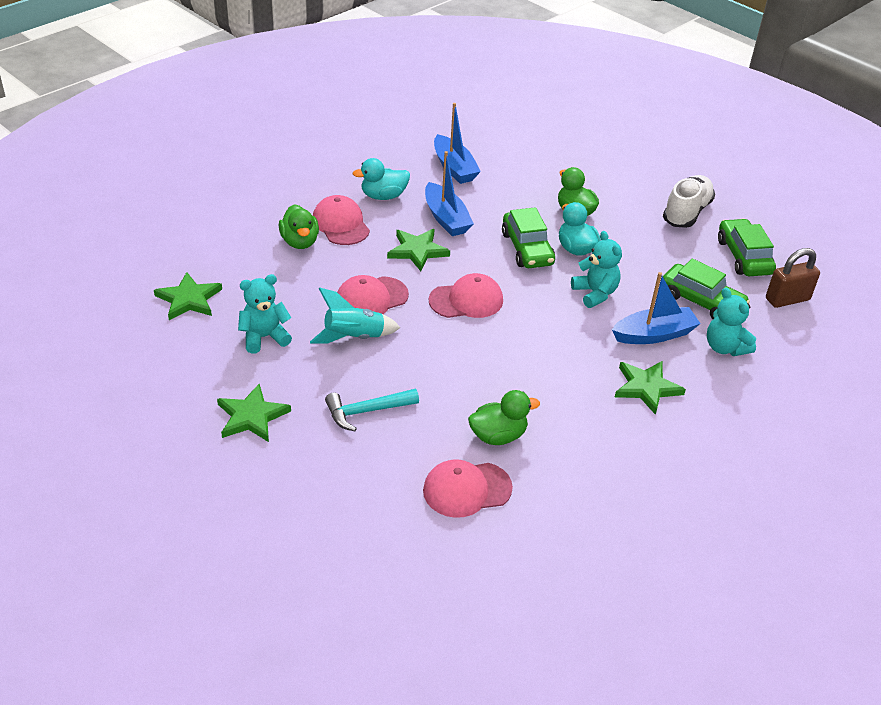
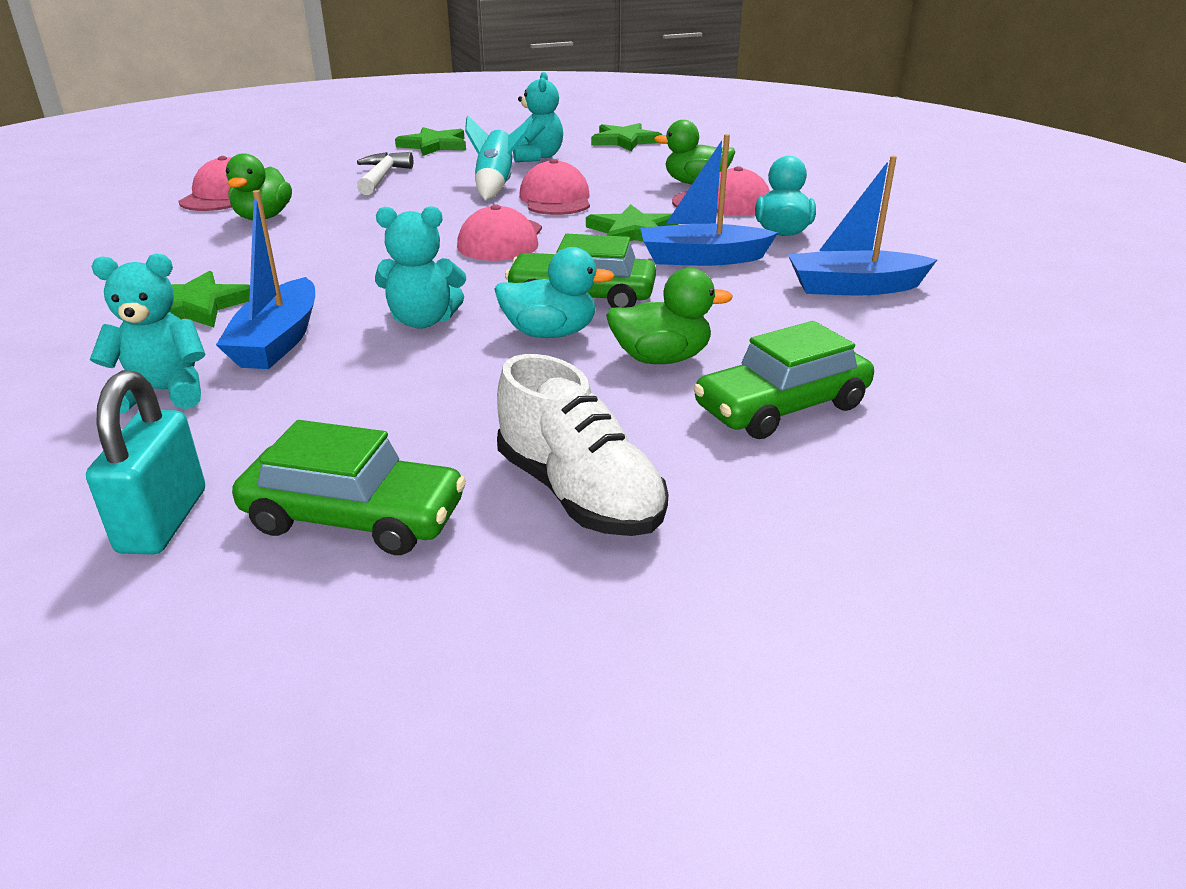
camera: 115 degrees right, 10 degrees down
turquoise hammer [325,389,419,431] -> white hammer [357,152,413,195]
green car [663,259,750,319] -> green car moved to [693,321,874,439]
brown padlock [766,248,820,308] -> turquoise padlock [86,370,205,554]

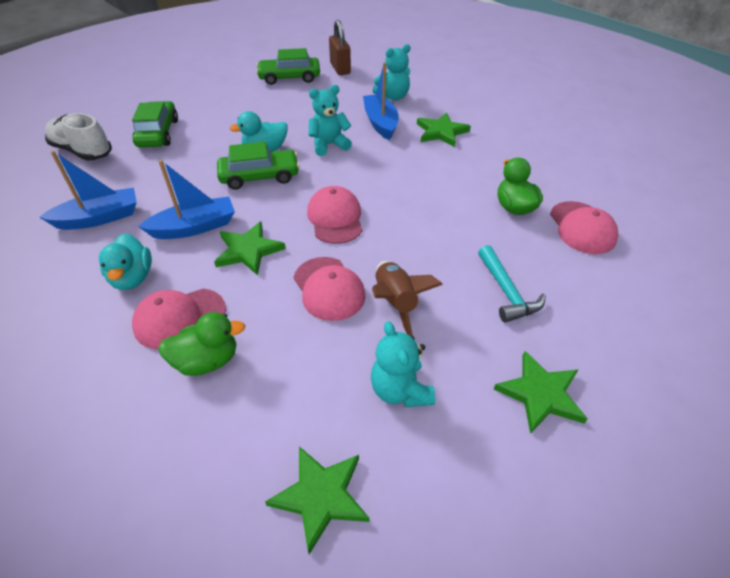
camera: 160 degrees right, 15 degrees up
turquoise padlock [86,370,205,554] -> brown padlock [329,20,351,75]
white hammer [357,152,413,195] -> turquoise hammer [478,245,546,323]
turquoise rocket [465,115,533,200] -> brown rocket [372,261,443,336]
white shoe [497,354,668,536] -> white shoe moved to [45,113,112,161]
green duck [606,268,733,364] -> none
green car [693,321,874,439] -> green car turned 45 degrees counterclockwise [132,101,178,147]

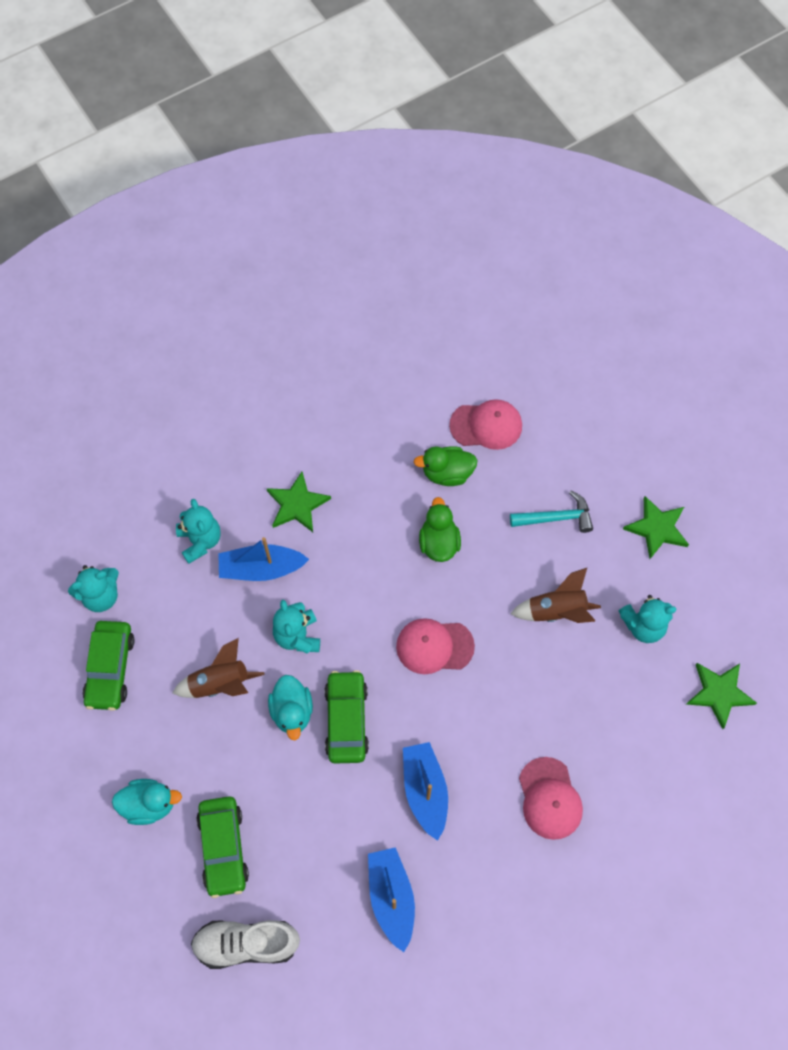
camera: 80 degrees left, 20 degrees up
white shoe [45,113,112,161] -> white shoe turned 45 degrees clockwise [191,920,300,969]
turquoise duck [99,233,152,290] -> turquoise duck moved to [112,779,182,825]
green car [132,101,178,147] -> green car turned 105 degrees counterclockwise [196,796,249,898]
green duck [158,312,245,376] -> green duck moved to [419,497,461,562]
green star [214,222,286,276] -> none
pink cap [294,257,366,321] -> none
brown padlock [329,20,351,75] -> turquoise teddy bear [68,565,119,612]
none -> brown rocket [173,638,265,698]

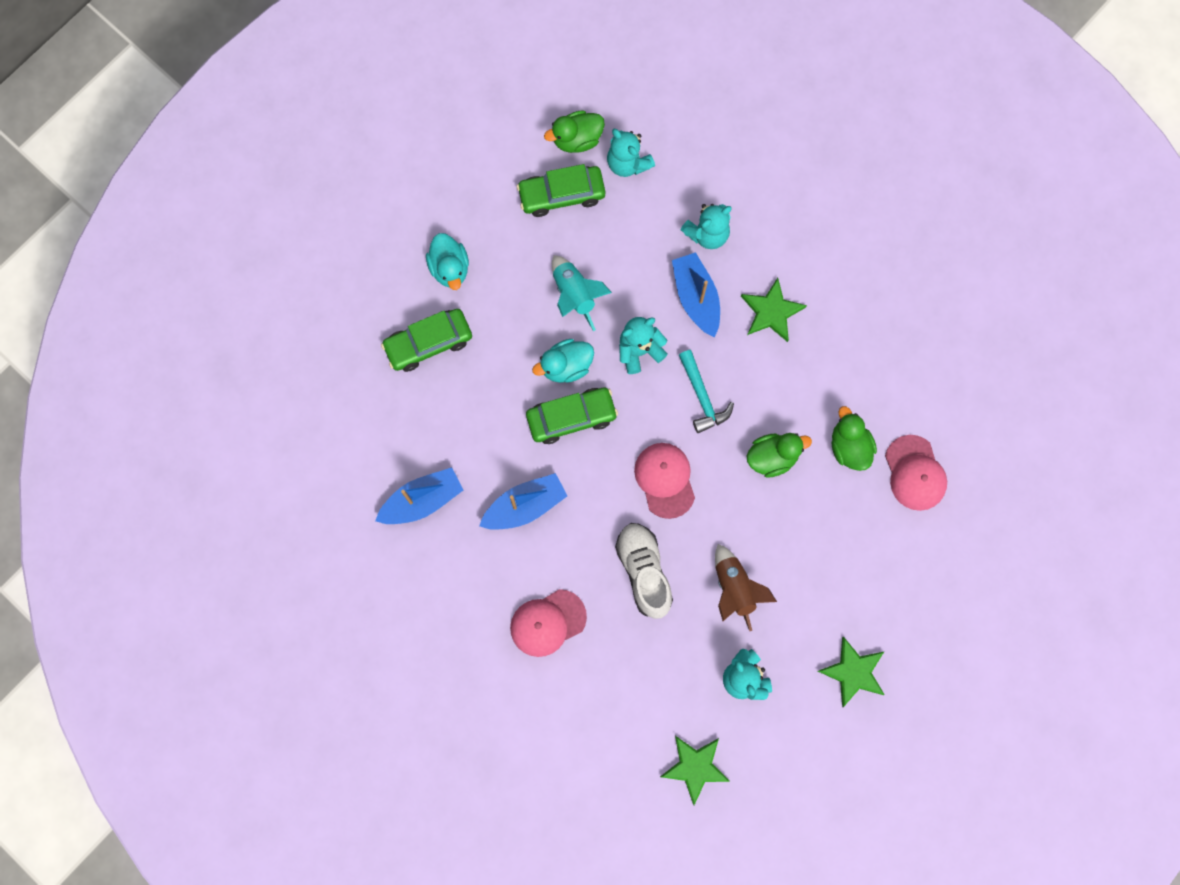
camera: 75 degrees right, 10 degrees up
brown rocket [173,638,265,698] -> turquoise rocket [552,255,612,331]
white shoe [191,920,300,969] -> white shoe moved to [615,523,673,619]
turquoise hammer [510,491,593,533] -> turquoise hammer moved to [679,350,734,433]
none -> green duck [544,110,605,153]

